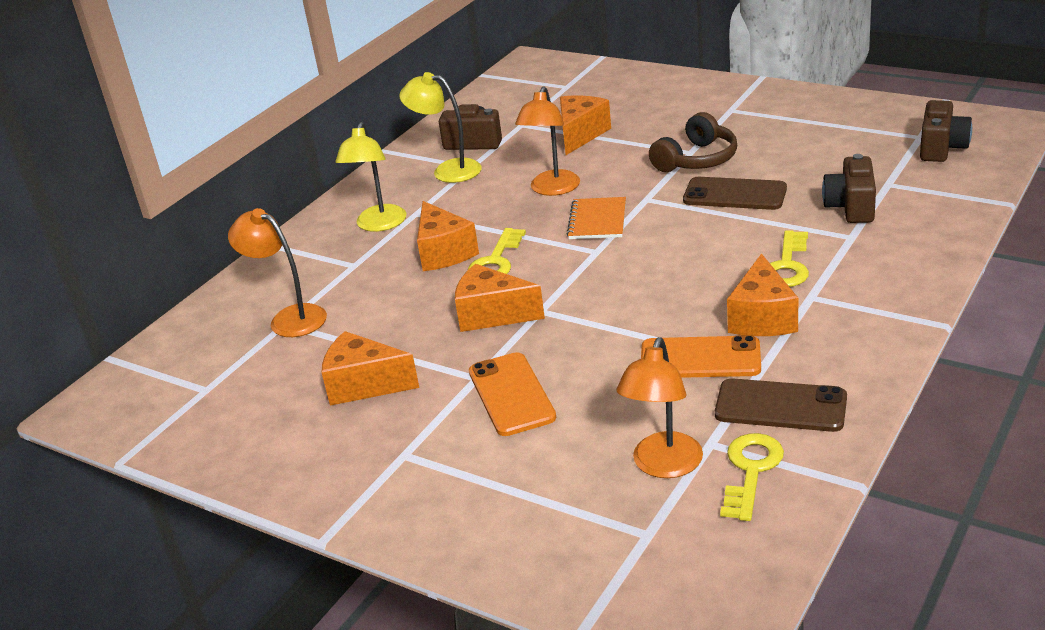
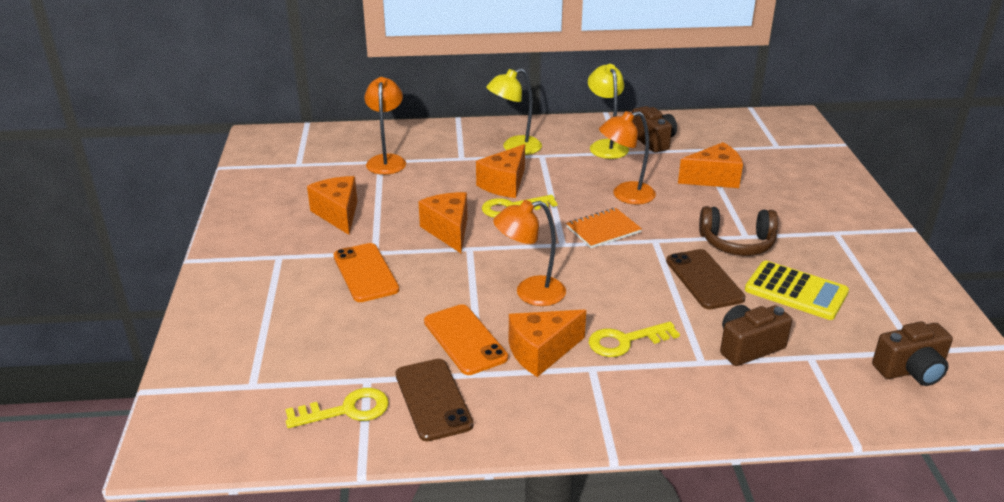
camera: 50 degrees right, 0 degrees up
orange phone [469,352,556,436] -> orange phone turned 60 degrees counterclockwise [334,243,399,302]
orange lamp [616,337,703,478] -> orange lamp moved to [493,200,566,306]
none -> yellow calculator [745,261,849,320]

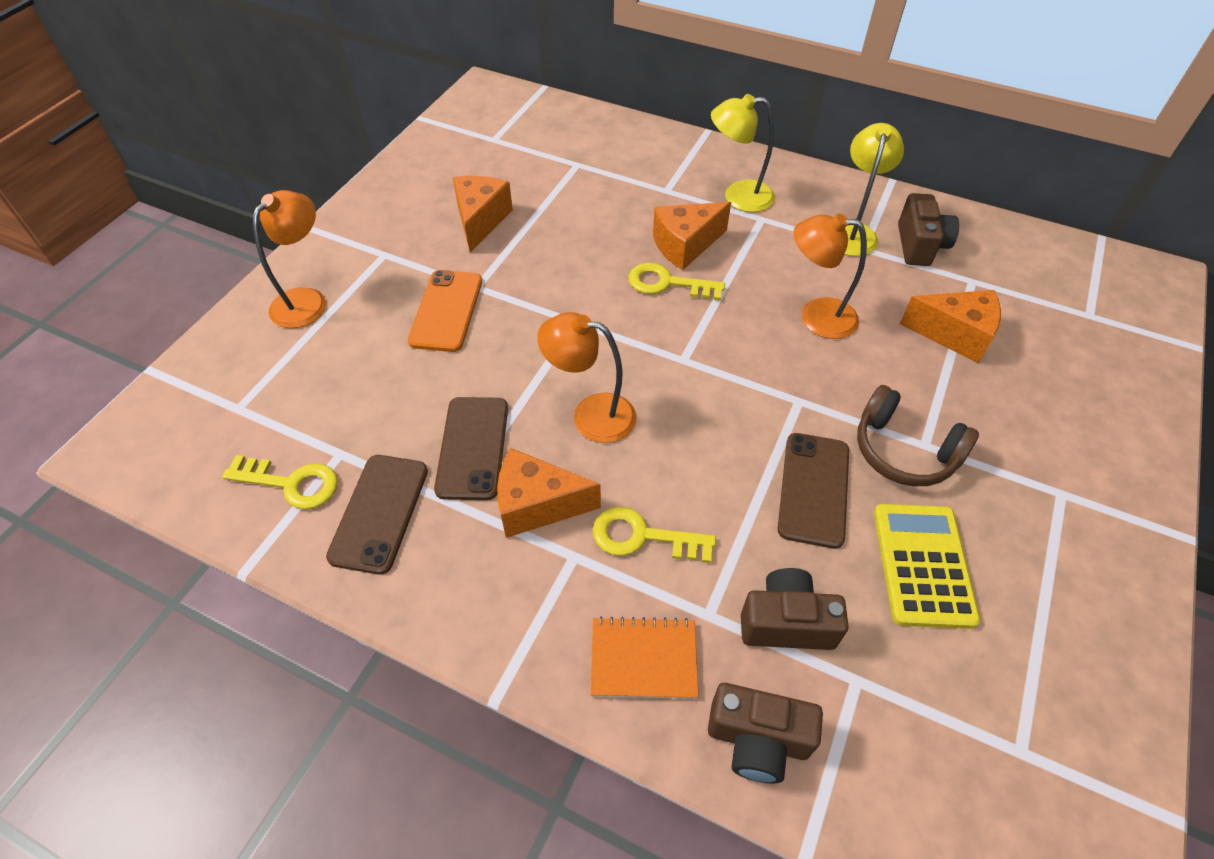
camera: 30 degrees right, 20 degrees up
orange lamp [364,77,406,175] -> orange lamp moved to [253,190,326,328]
orange cheese [418,192,467,253] -> none
orange phone [424,304,508,375] -> brown phone [434,397,508,500]
orange notebook [566,208,642,248] -> orange notebook moved to [591,617,699,699]
yellow calculator [745,261,849,320] -> yellow calculator turned 150 degrees counterclockwise [874,504,980,629]
brown camera [872,321,953,386] -> brown camera moved to [708,683,823,783]

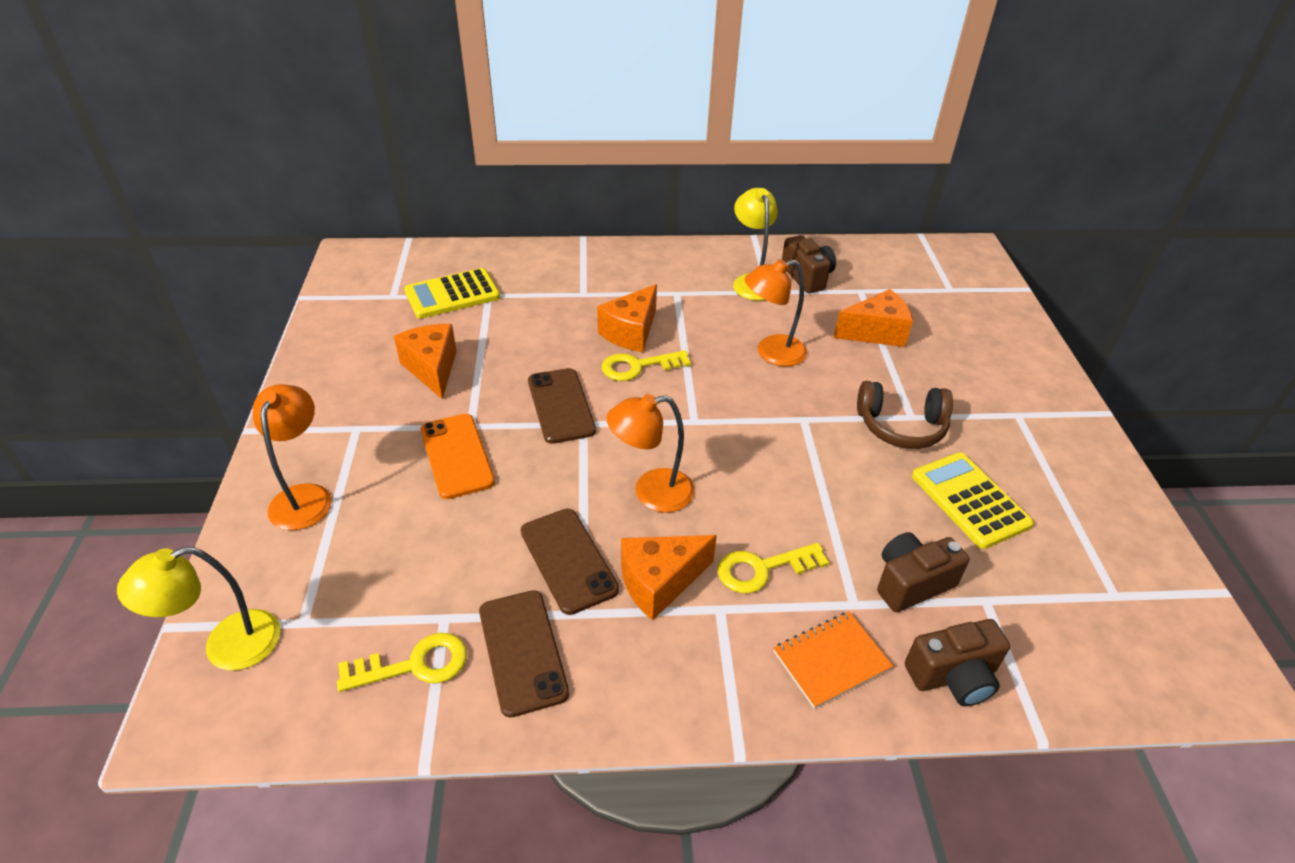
camera: 30 degrees left, 10 degrees down
yellow lamp [711,94,775,212] -> yellow lamp moved to [117,546,280,670]
brown phone [778,433,849,549] -> brown phone moved to [528,368,596,444]
none -> yellow calculator [404,268,500,319]

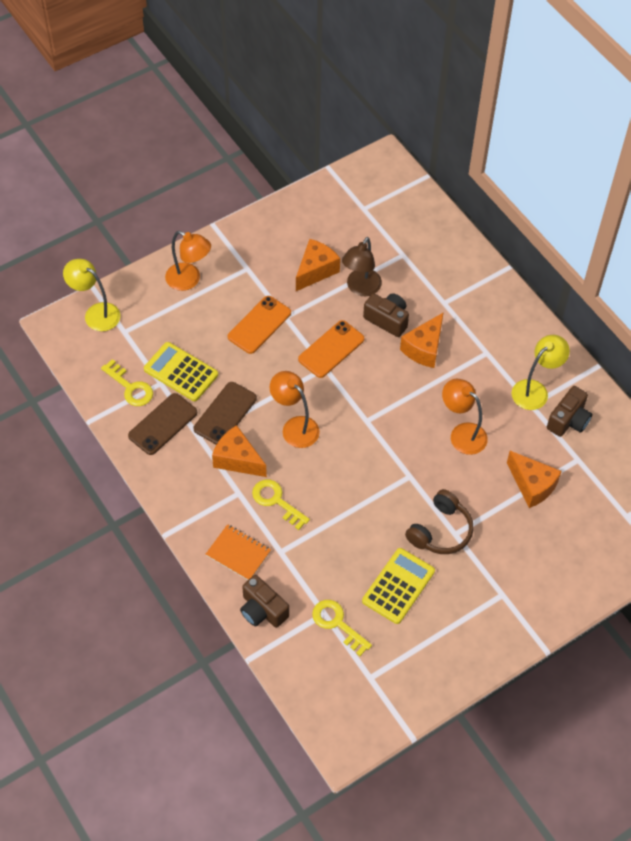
camera: 60 degrees right, 15 degrees up
orange lamp [253,384,332,530] -> orange lamp turned 60 degrees clockwise [165,231,211,291]
yellow calculator [404,268,500,319] -> yellow calculator moved to [144,342,218,401]
brown phone [528,368,596,444] -> orange phone [298,320,364,378]
orange cheese [597,284,657,352] -> orange cheese turned 60 degrees counterclockwise [400,312,444,368]
yellow key [601,350,691,381] -> yellow key moved to [312,600,372,656]
brown headphones [857,381,953,449] -> brown headphones turned 120 degrees counterclockwise [405,489,474,554]
brown camera [877,532,970,612] -> brown camera moved to [363,293,409,337]
none -> brown lamp [342,237,382,296]

